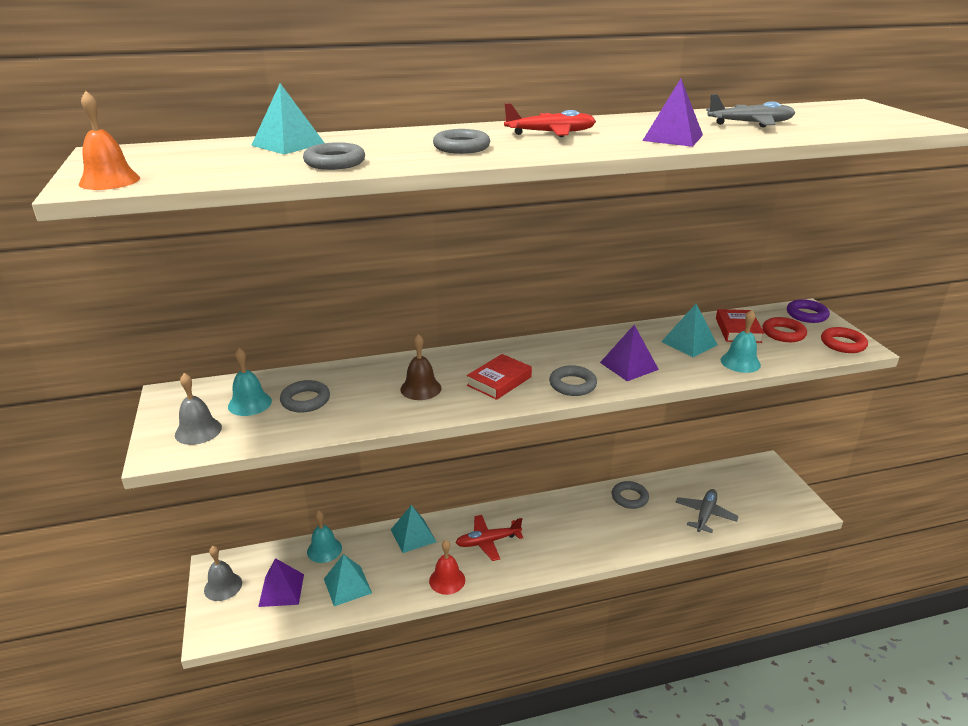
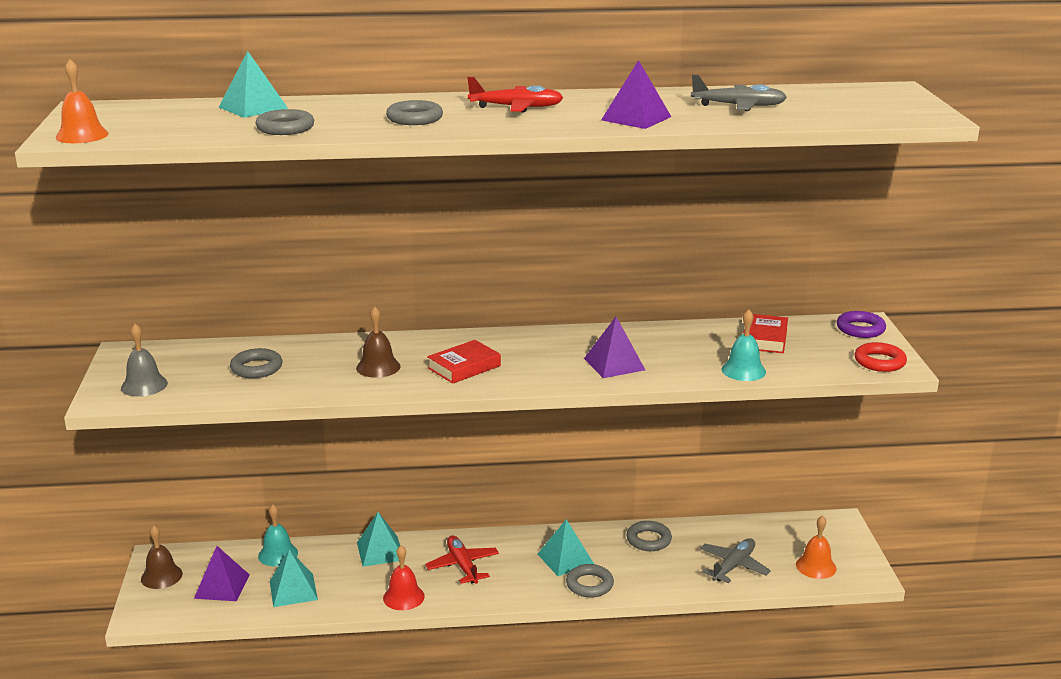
camera: 10 degrees right, 5 degrees down
grey bell [204,546,242,601] -> brown bell [141,525,183,589]
turquoise bell [228,348,272,416] -> none
red plane [456,515,523,561] -> red plane turned 75 degrees clockwise [425,535,499,584]
grey ring [549,365,597,396] -> grey ring moved to [566,564,614,598]
turquoise pyramid [661,304,717,357] -> turquoise pyramid moved to [538,519,594,576]
red ring [762,317,807,342] -> none
none -> orange bell [796,516,837,579]

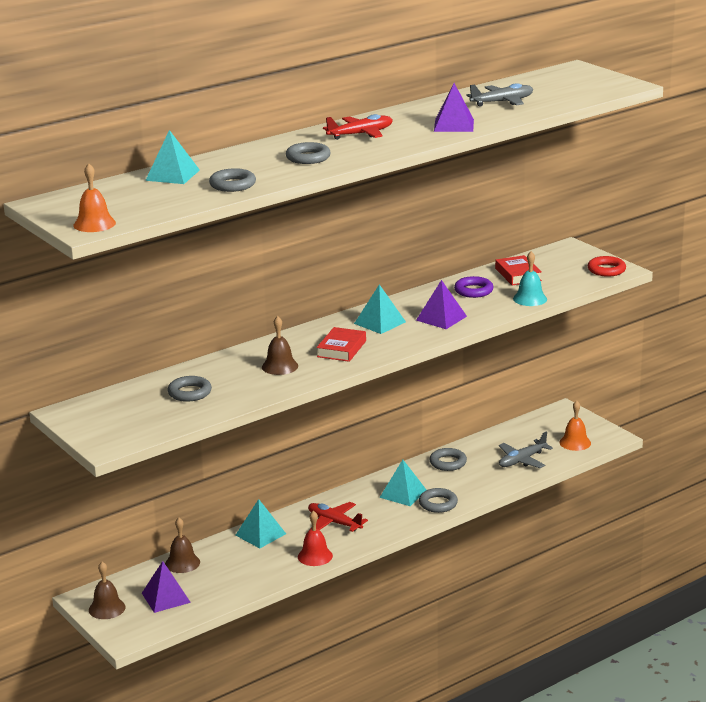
camera: 30 degrees left, 0 degrees up
grey bell [121,323,168,397] -> none
turquoise bell [258,504,298,566] -> brown bell [165,518,200,573]
turquoise pyramid [270,549,318,607] -> turquoise pyramid moved to [354,284,406,334]
grey plane [700,538,771,583] -> grey plane turned 135 degrees counterclockwise [499,432,553,468]
purple ring [837,311,886,338] -> purple ring moved to [454,276,494,298]

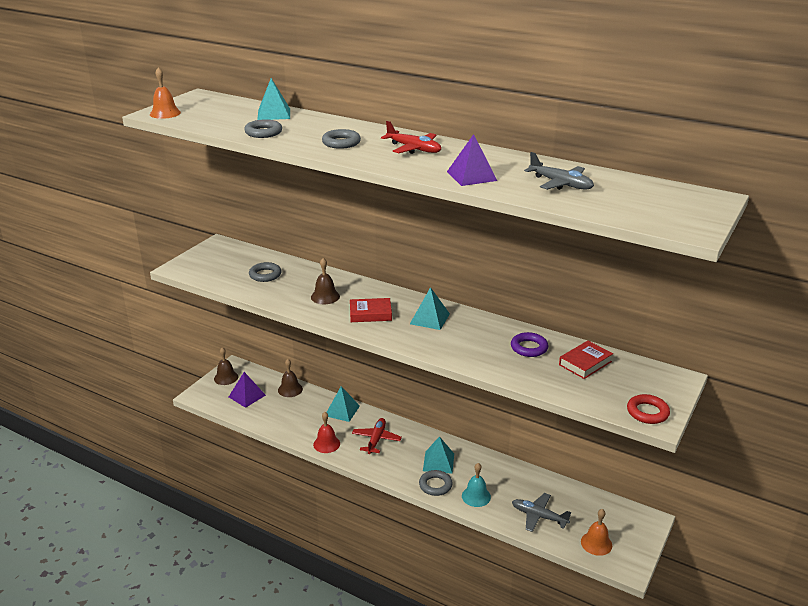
camera: 65 degrees right, 5 degrees up
purple pyramid [416,280,467,329] -> none
grey ring [429,448,467,471] -> none
turquoise bell [513,251,547,306] -> turquoise bell moved to [462,463,491,507]

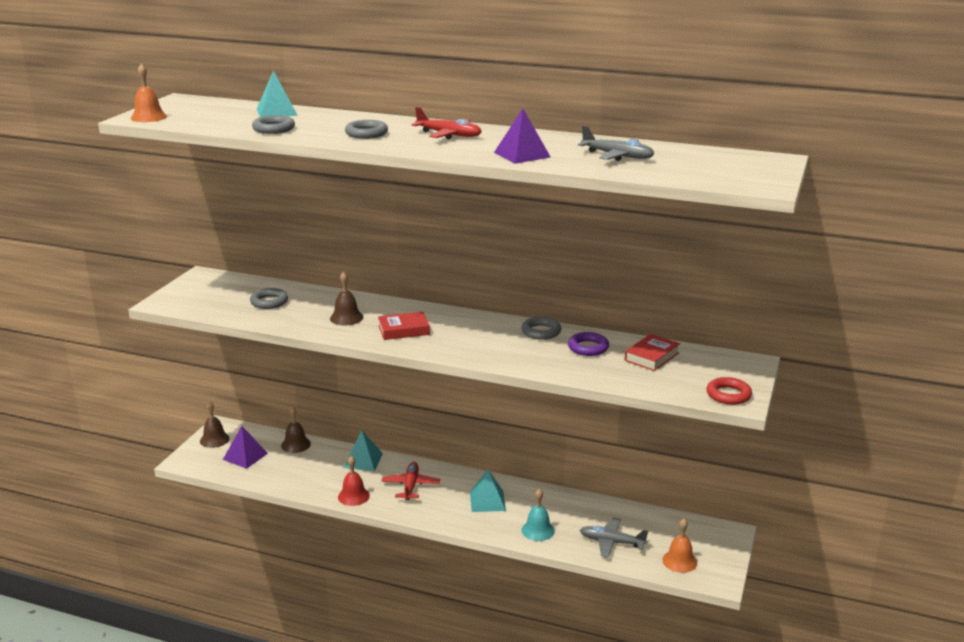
camera: 10 degrees left, 5 degrees down
turquoise pyramid [410,287,450,330] -> none
grey ring [419,470,453,496] -> grey ring moved to [521,317,561,340]

